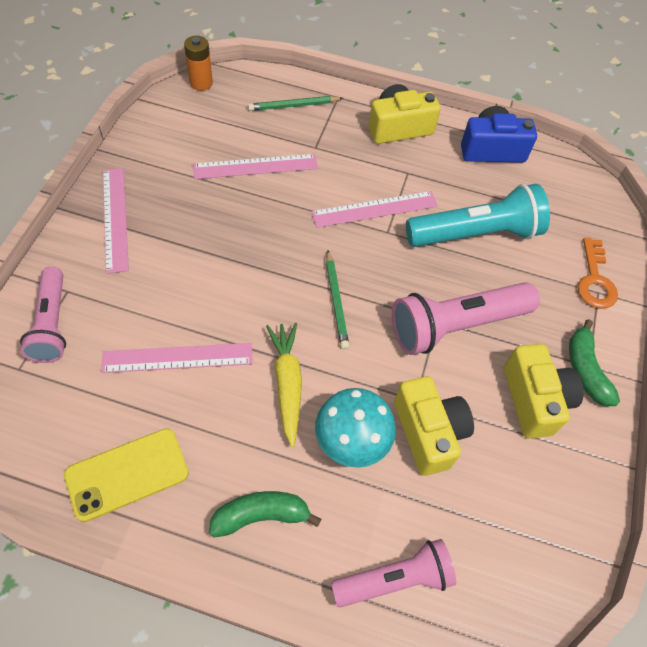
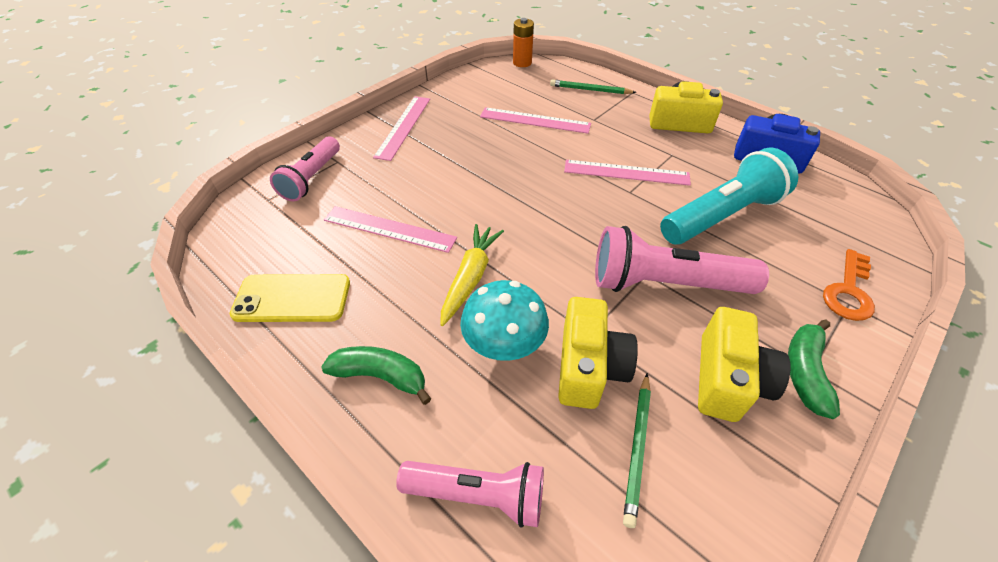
camera: 30 degrees right, 10 degrees down
green pencil [326,250,349,349] -> green pencil moved to [623,373,651,528]
turquoise flashlight [406,184,550,247] -> turquoise flashlight turned 45 degrees counterclockwise [660,148,798,244]

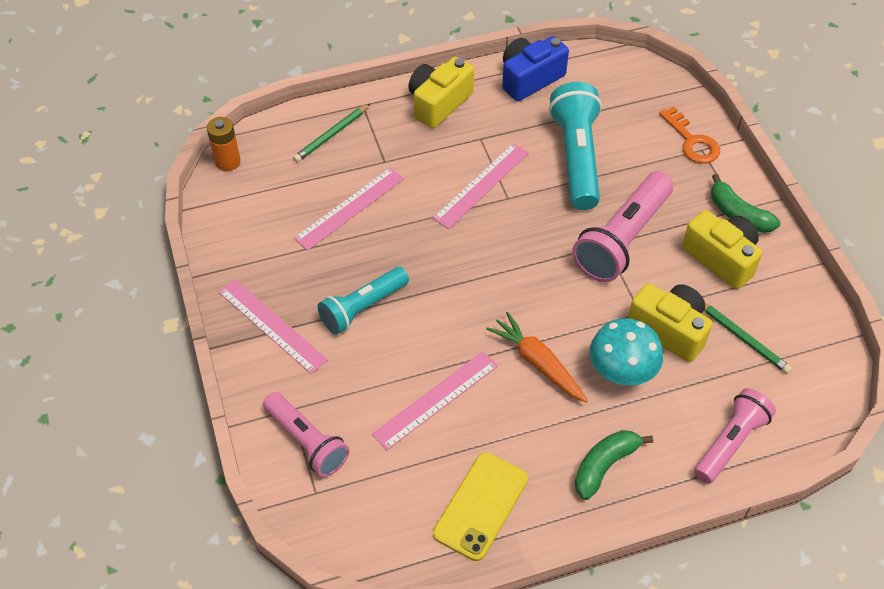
camera: 60 degrees left, 5 degrees up
yellow carrot [440,224,504,326] -> orange carrot [486,312,588,403]
none -> turquoise flashlight [318,267,409,335]

